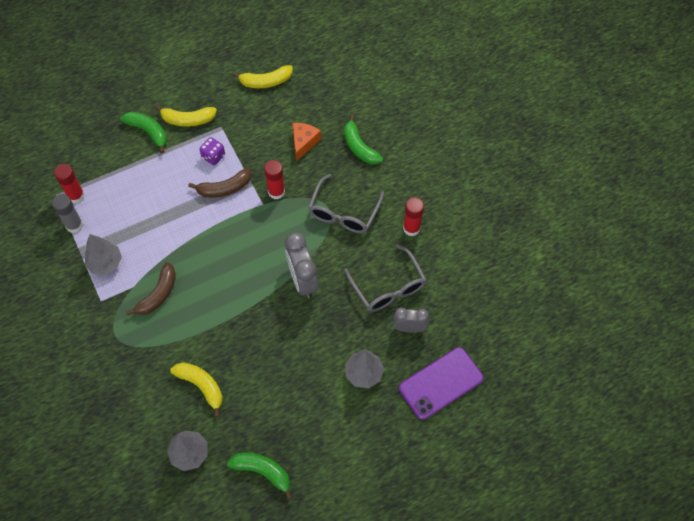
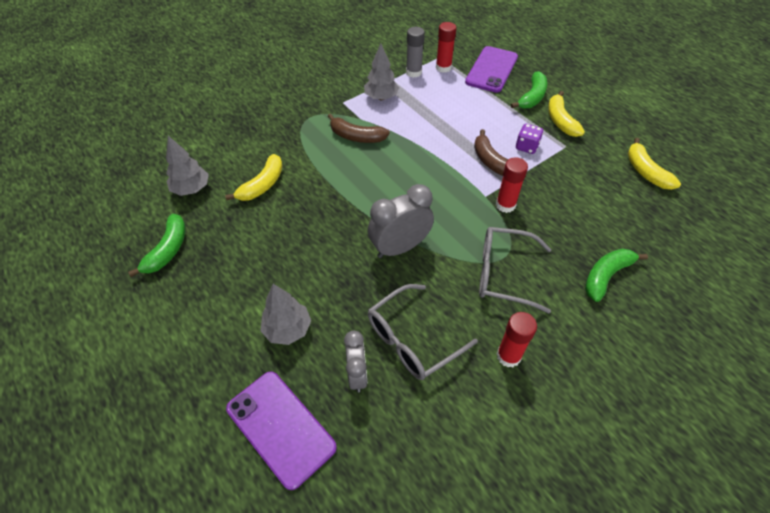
camera: 80 degrees right, 10 degrees down
orange cheese [292,123,321,162] -> none
none -> purple phone [465,46,518,93]

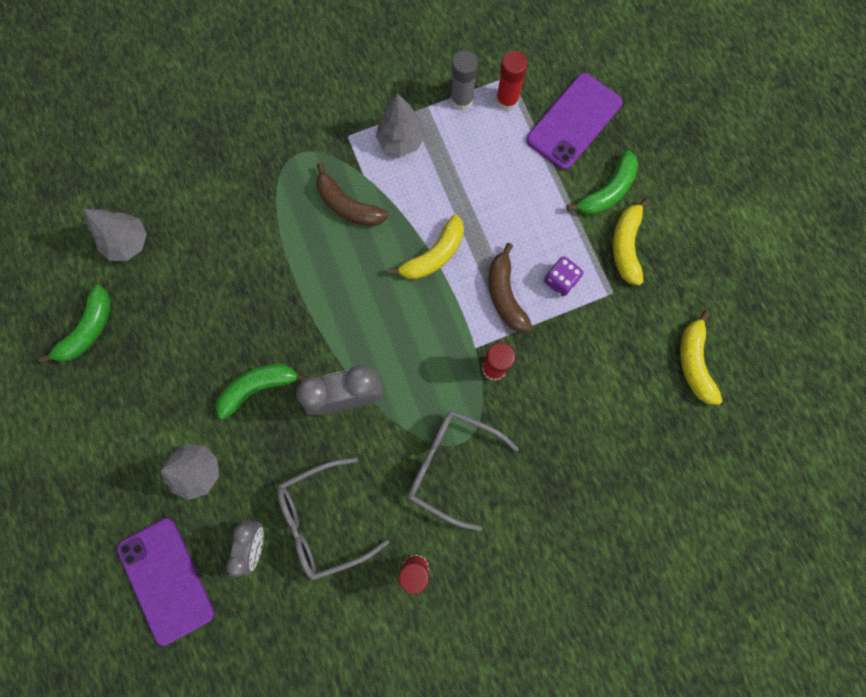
camera: 15 degrees right, 25 degrees up
yellow banana [225,154,283,201] -> yellow banana moved to [388,215,464,280]
green banana [585,249,648,302] -> green banana moved to [216,364,308,419]

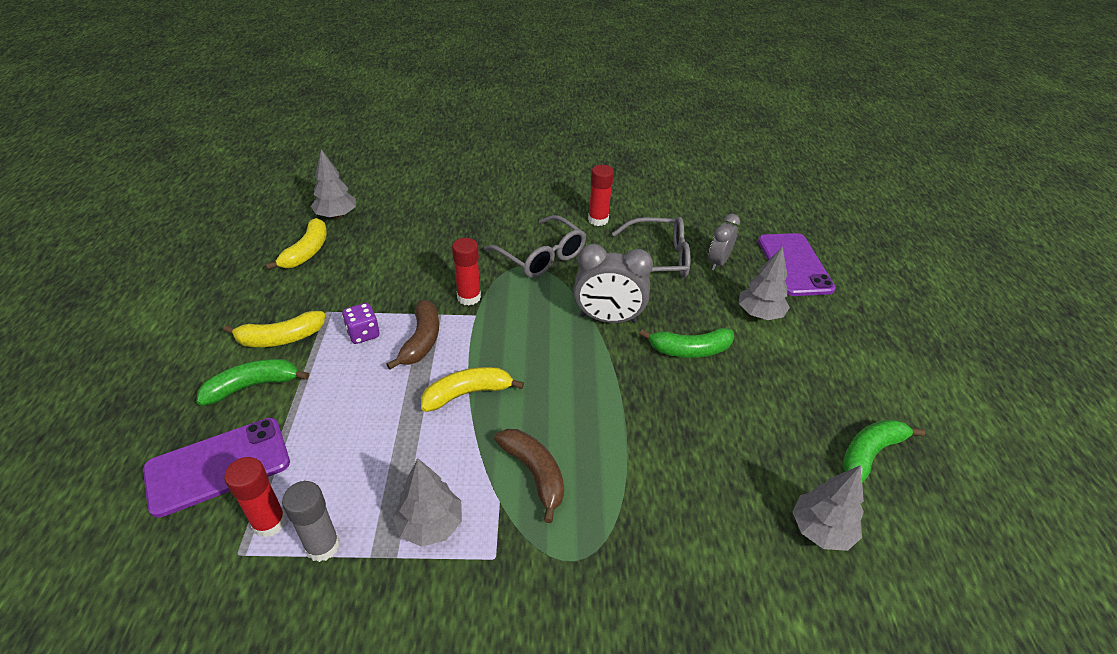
camera: 160 degrees left, 35 degrees down
yellow banana [613,198,650,286] -> yellow banana turned 45 degrees clockwise [223,311,325,347]
none -> grey tree [311,149,356,219]

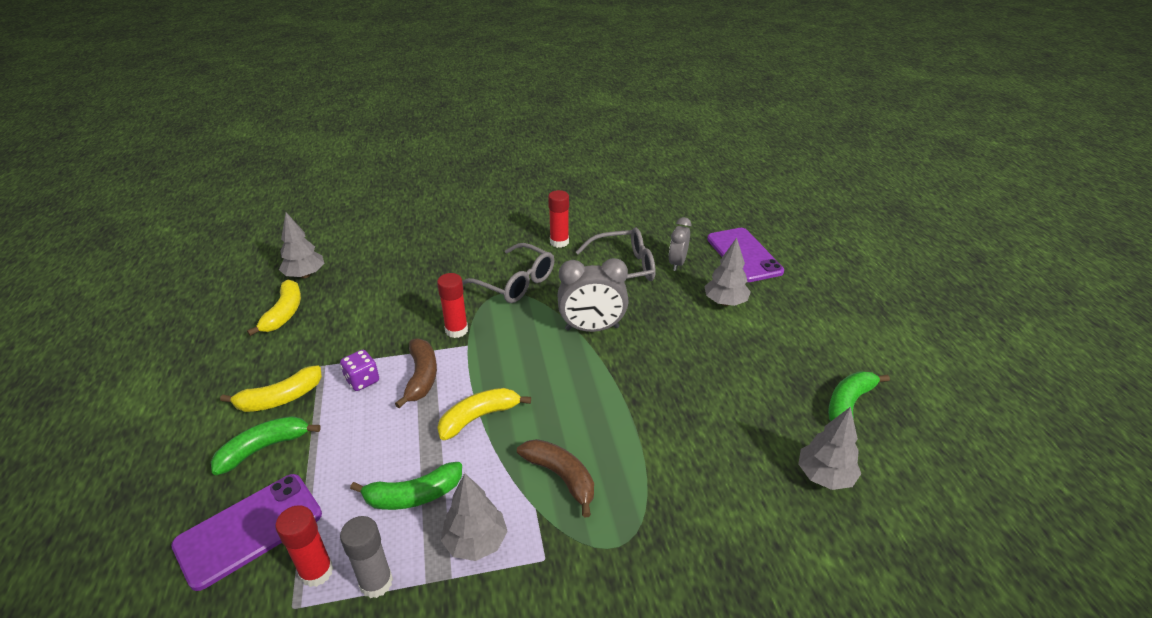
camera: 10 degrees left, 5 degrees down
green banana [639,328,734,358] -> green banana moved to [350,462,462,510]

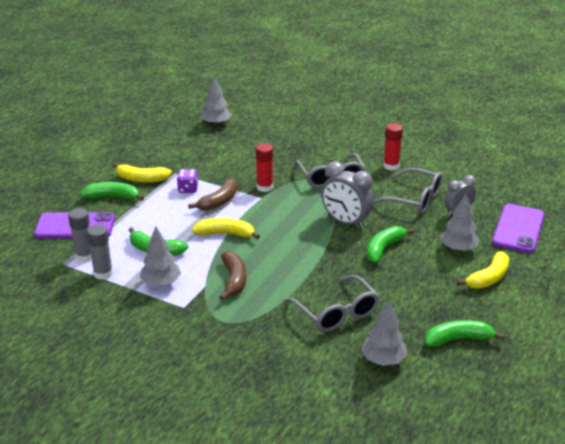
camera: 40 degrees right, 5 degrees down
yellow banana [247,279,301,336] -> yellow banana moved to [457,251,509,289]
red glue stick [275,505,333,587] -> grey glue stick [68,208,92,262]
none -> grey glasses [285,275,380,332]
none -> green banana [366,226,414,263]

